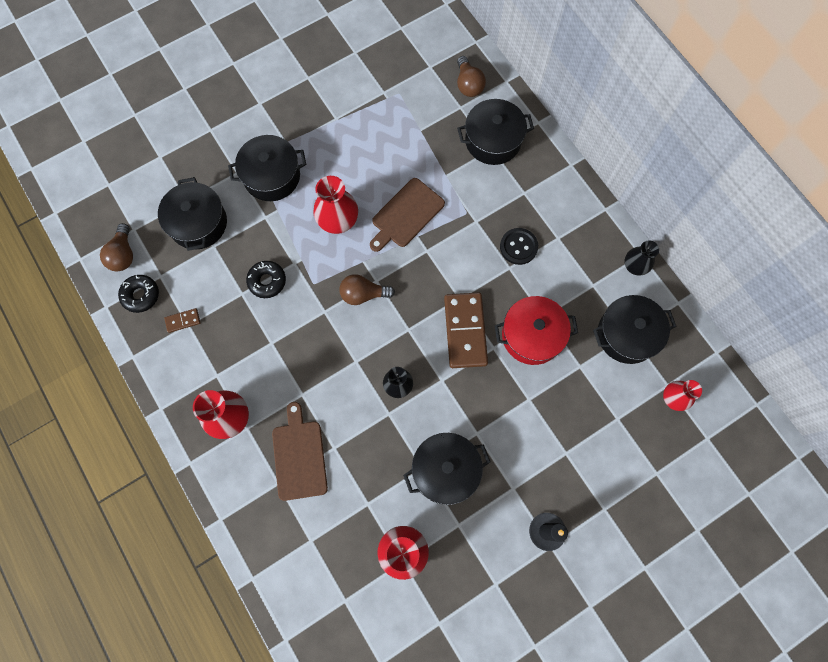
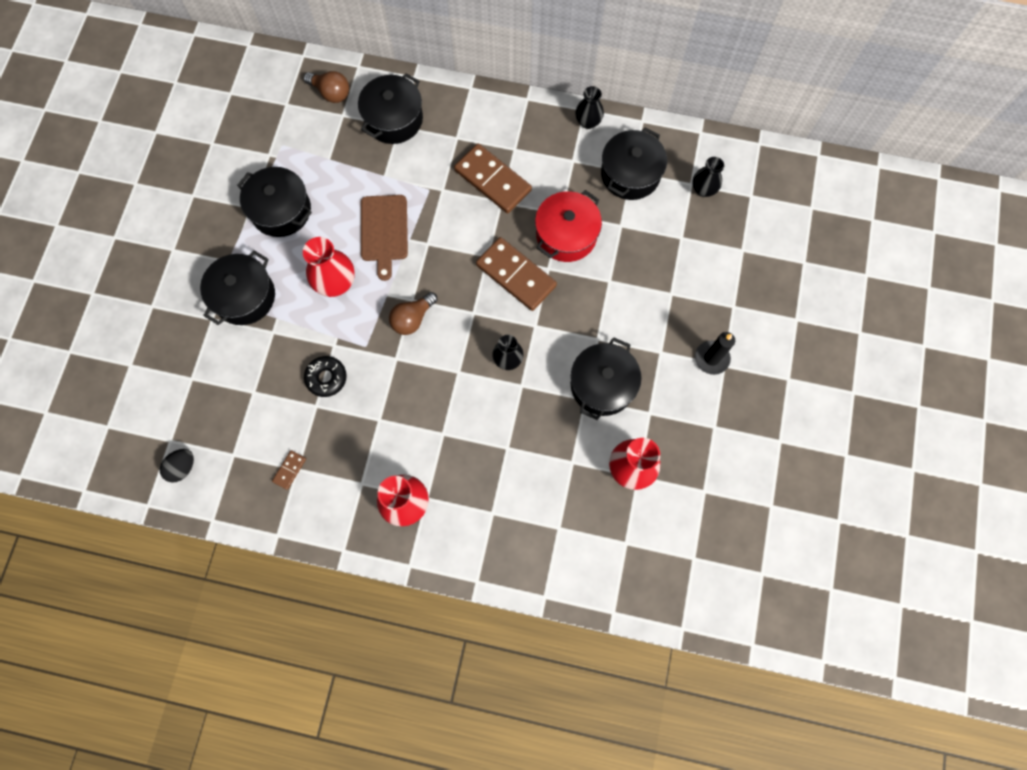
camera: 45 degrees left, 0 degrees up
brown light bulb [100,223,133,271] -> black egg [159,449,194,483]
black donut [118,275,159,313] -> none
black pot [158,177,227,251] -> black pot moved to [237,167,312,237]
brown cutting board [272,402,328,501] -> none
black button [500,228,538,265] -> brown domino [454,144,532,213]
red vase [663,380,702,411] -> black vase [692,157,724,197]

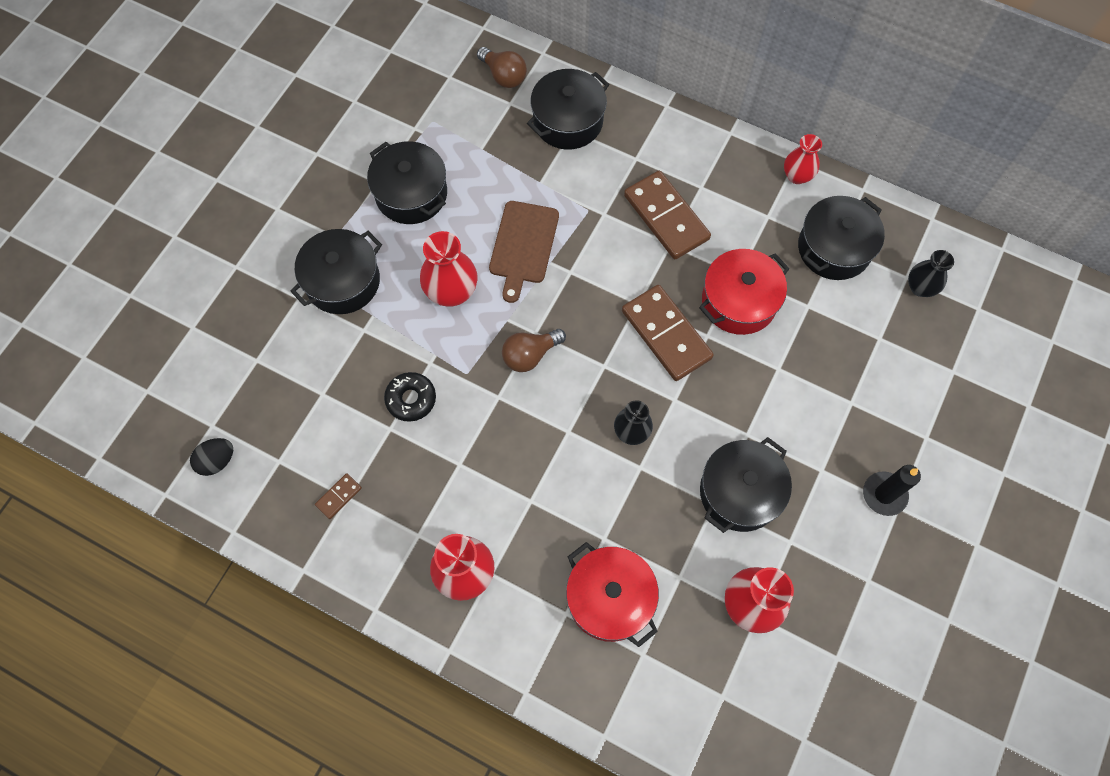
camera: 15 degrees right, 5 degrees down
black vase [575,86,604,129] -> red vase [784,134,822,184]
none -> red pot [566,542,659,647]

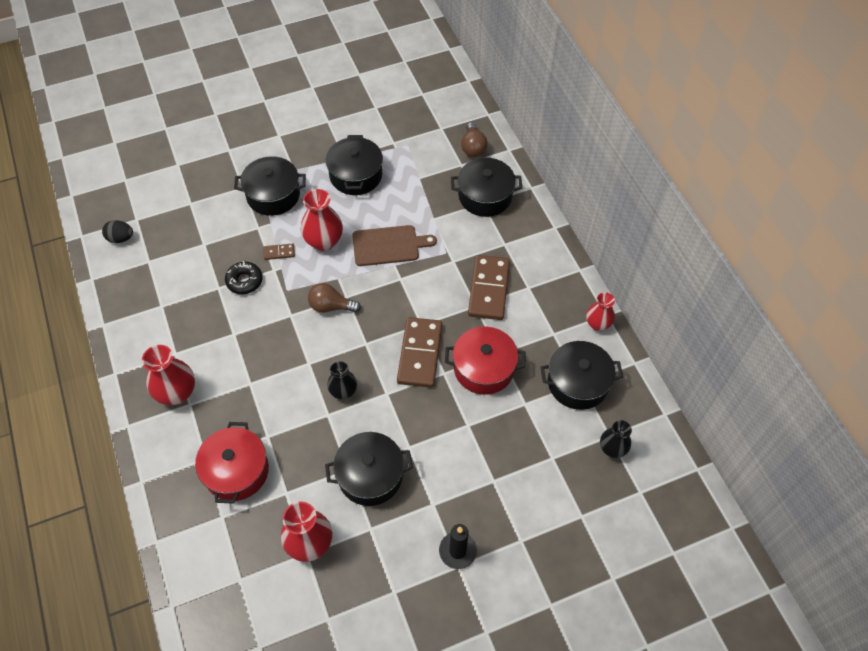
camera: 40 degrees right, 10 degrees down
brown domino [315,473,362,519] -> brown domino moved to [263,243,295,260]
brown cutting board [489,201,559,303] -> brown cutting board turned 150 degrees counterclockwise [352,225,437,266]

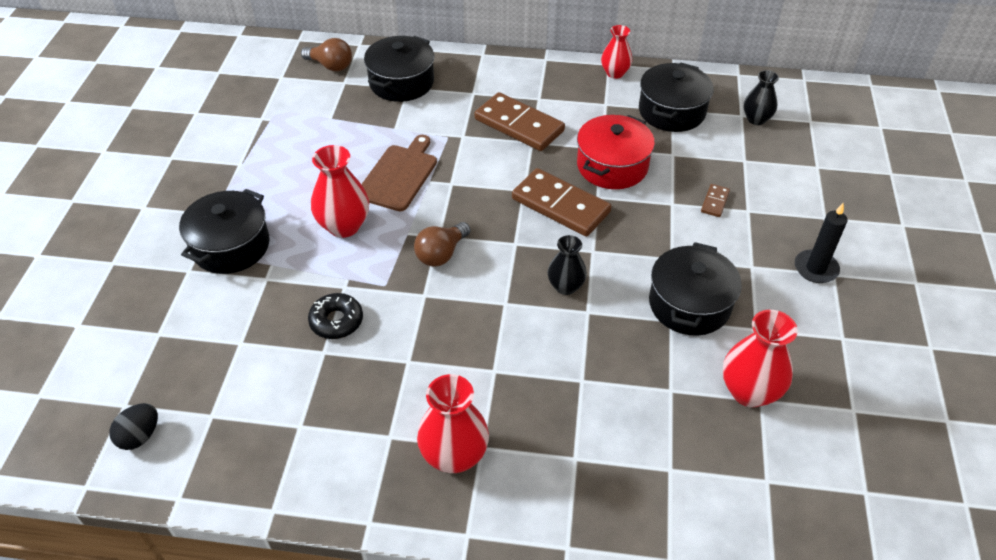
camera: 60 degrees left, 10 degrees down
red pot [195,422,269,504] -> none
brown domino [263,243,295,260] -> brown domino moved to [701,184,730,217]
black pot [326,135,383,195] -> none

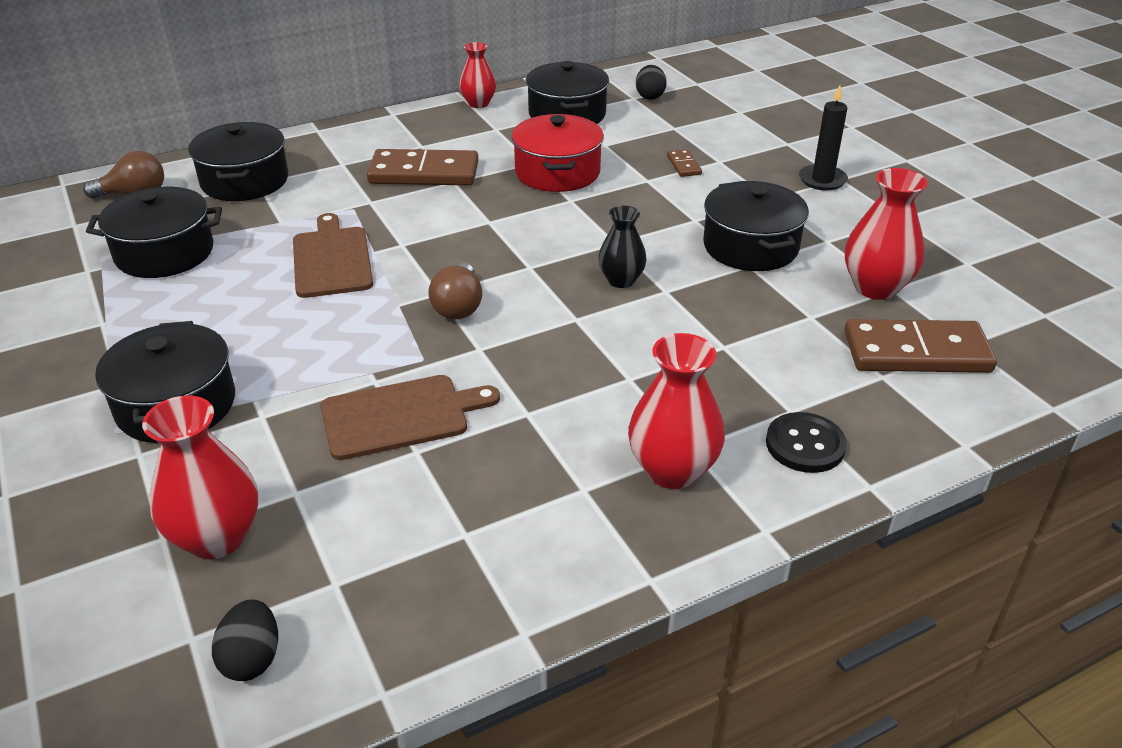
camera: 35 degrees left, 10 degrees down
black donut [308,293,363,339] -> brown cutting board [320,375,500,460]
red vase [311,145,369,238] -> red vase moved to [142,395,258,559]
brown domino [512,168,612,237] -> brown domino moved to [844,319,997,373]
black vase [744,70,779,125] -> black egg [636,65,667,100]
none -> black pot [86,187,222,278]
none -> black button [766,412,847,473]

